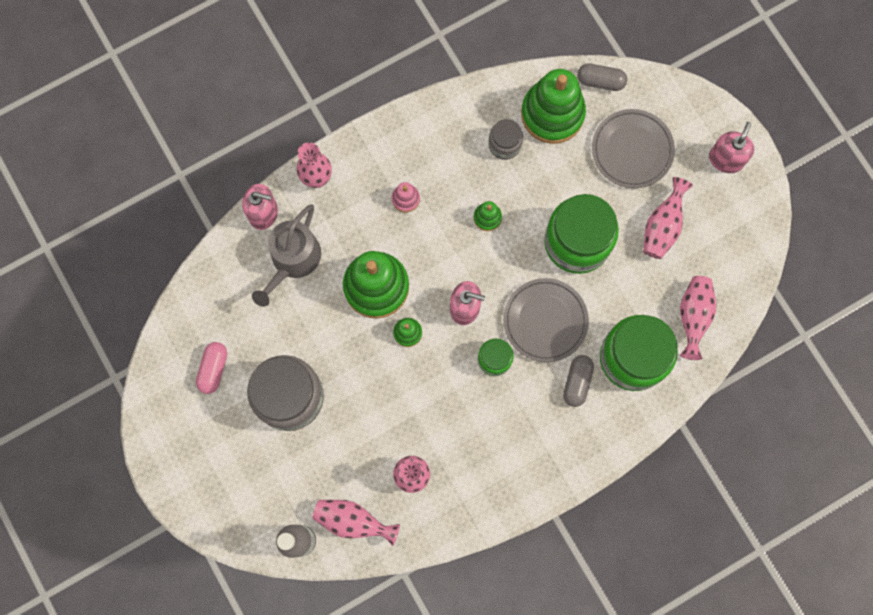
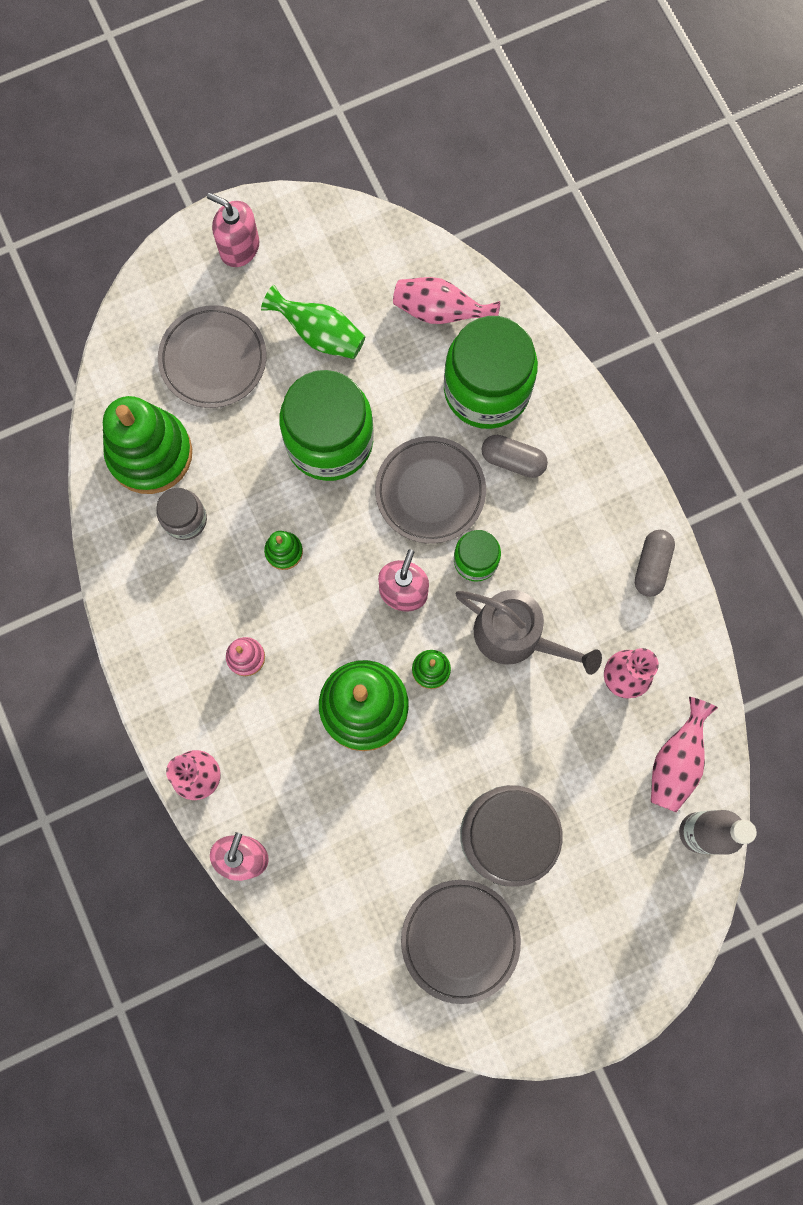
camera: 85 degrees left, 0 degrees up
pink capsule [196,342,227,394] -> grey plate [401,880,521,1004]
grey watering can [252,204,321,307] -> grey watering can moved to [456,590,602,675]
grey capsule [577,63,628,91] -> grey capsule moved to [635,530,675,597]
pink vase [643,177,693,259] -> green vase [261,285,365,359]

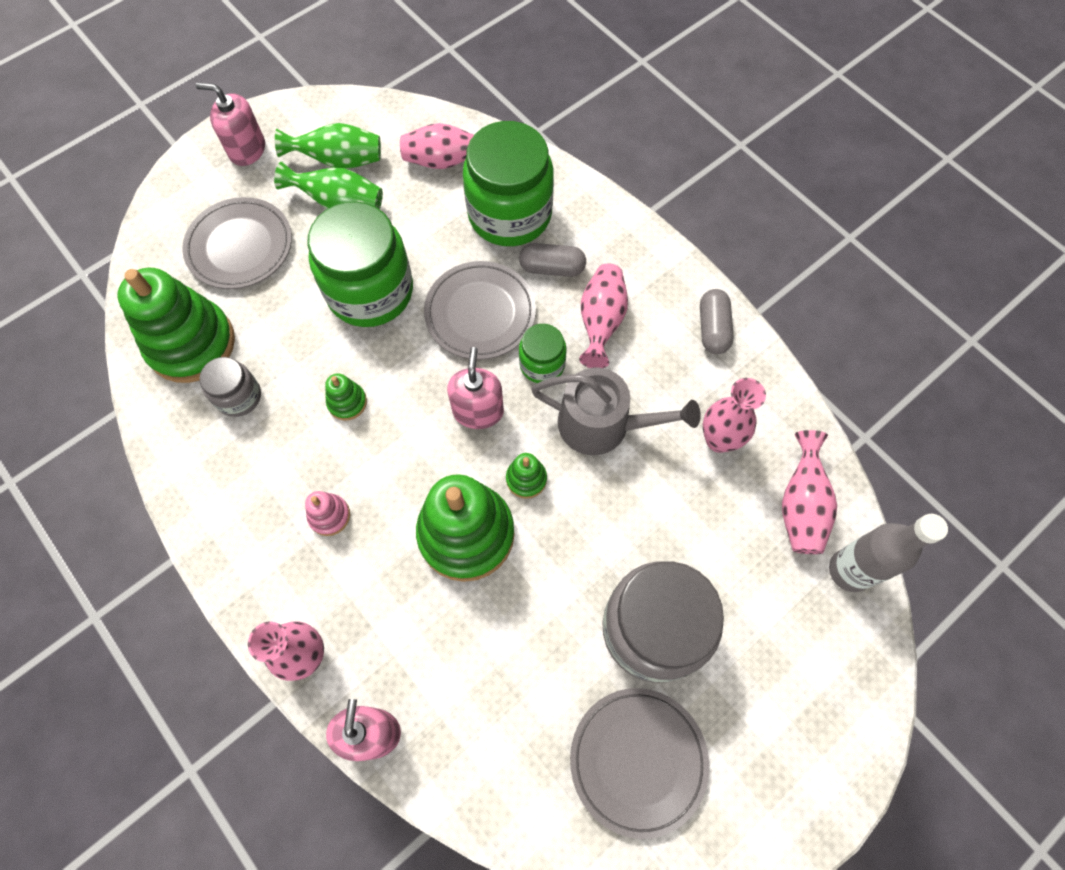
camera: 15 degrees left, 10 degrees down
none -> green vase [275,123,381,169]
none -> pink vase [579,263,628,368]

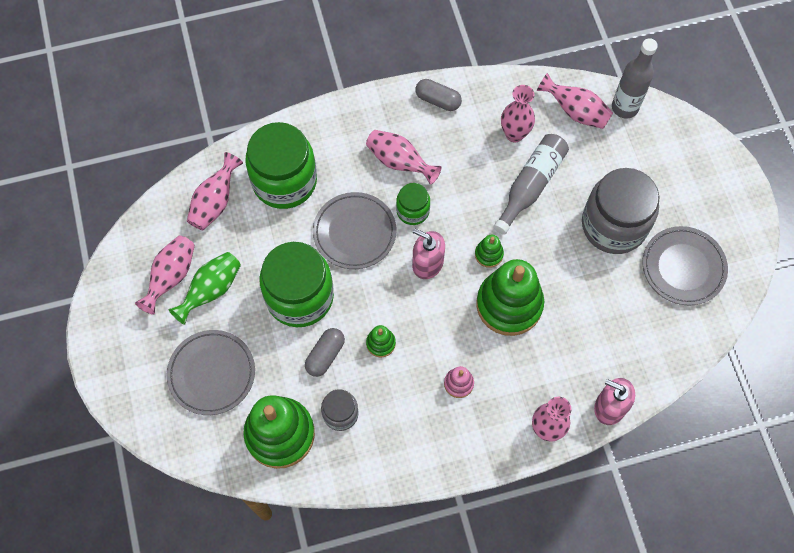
camera: 65 degrees left, 0 degrees up
pink soap dispenser [196,83,265,166] -> none
green vase [275,123,381,169] -> pink vase [135,236,195,314]
grey capsule [519,243,586,277] -> grey capsule moved to [305,328,345,377]
grey watering can [531,367,701,455] -> none
none -> grey bottle [493,134,569,235]

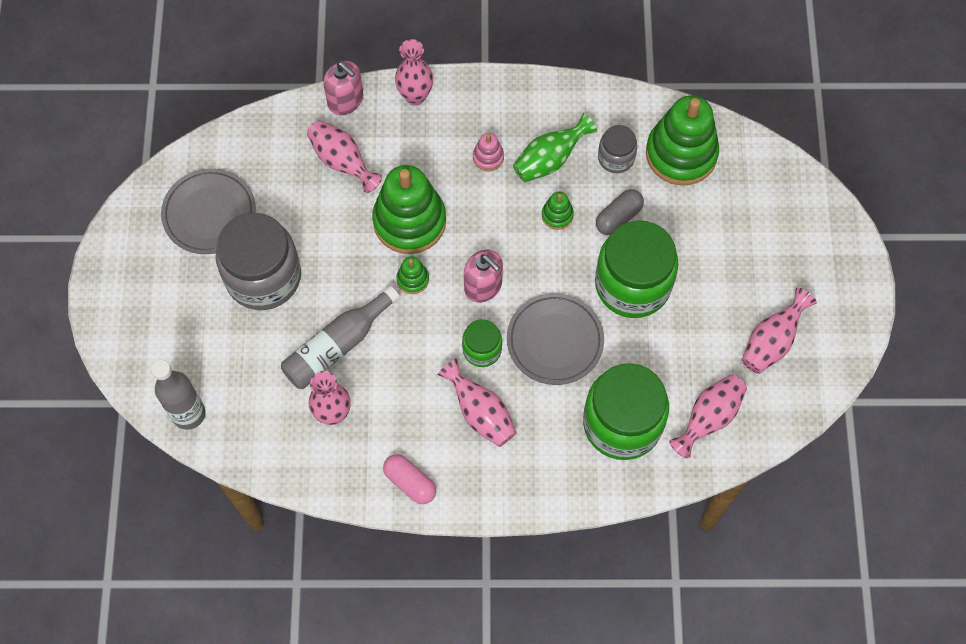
camera: 165 degrees left, 0 degrees up
grey plate [167,330,255,415] -> none
green vase [169,252,241,325] -> green vase moved to [513,113,597,182]
grey capsule [415,79,462,111] -> pink capsule [383,454,436,504]
pink vase [537,73,613,129] -> pink vase moved to [307,120,382,193]

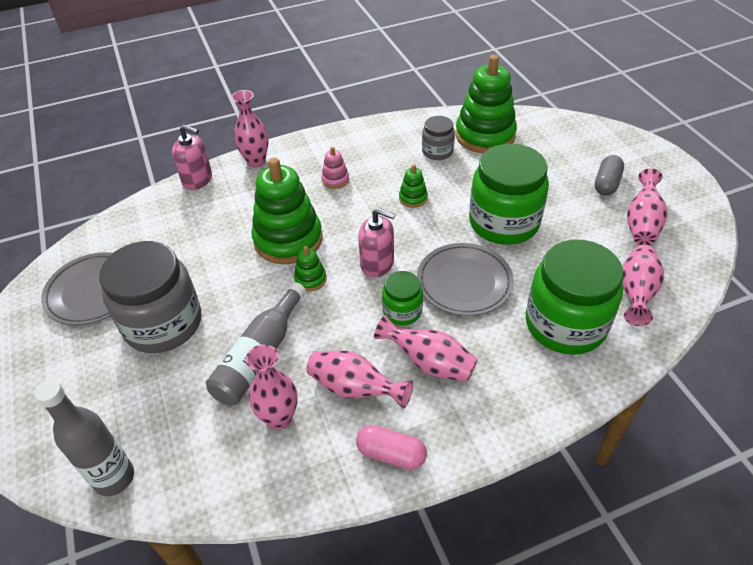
camera: 20 degrees left, 20 degrees down
pink vase [307,120,382,193] -> pink vase moved to [307,351,413,409]
green vase [513,113,597,182] -> none
grey capsule [596,189,644,235] -> grey capsule moved to [595,155,624,196]

